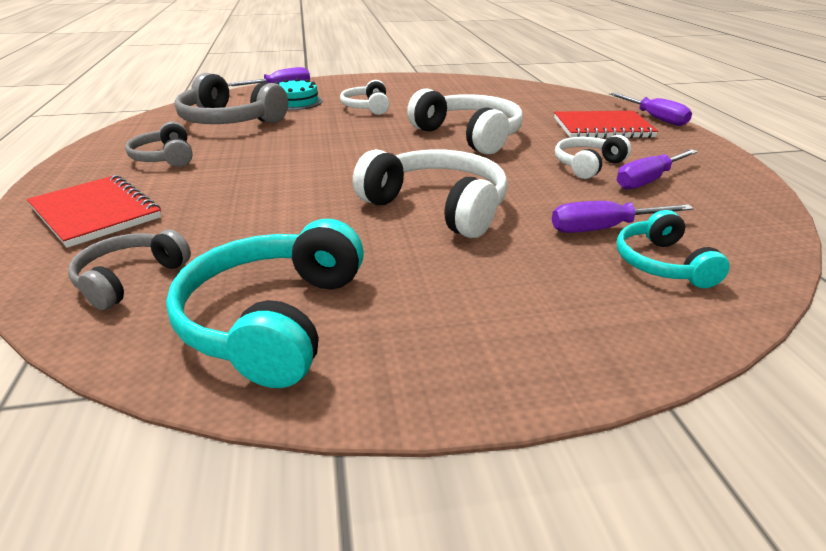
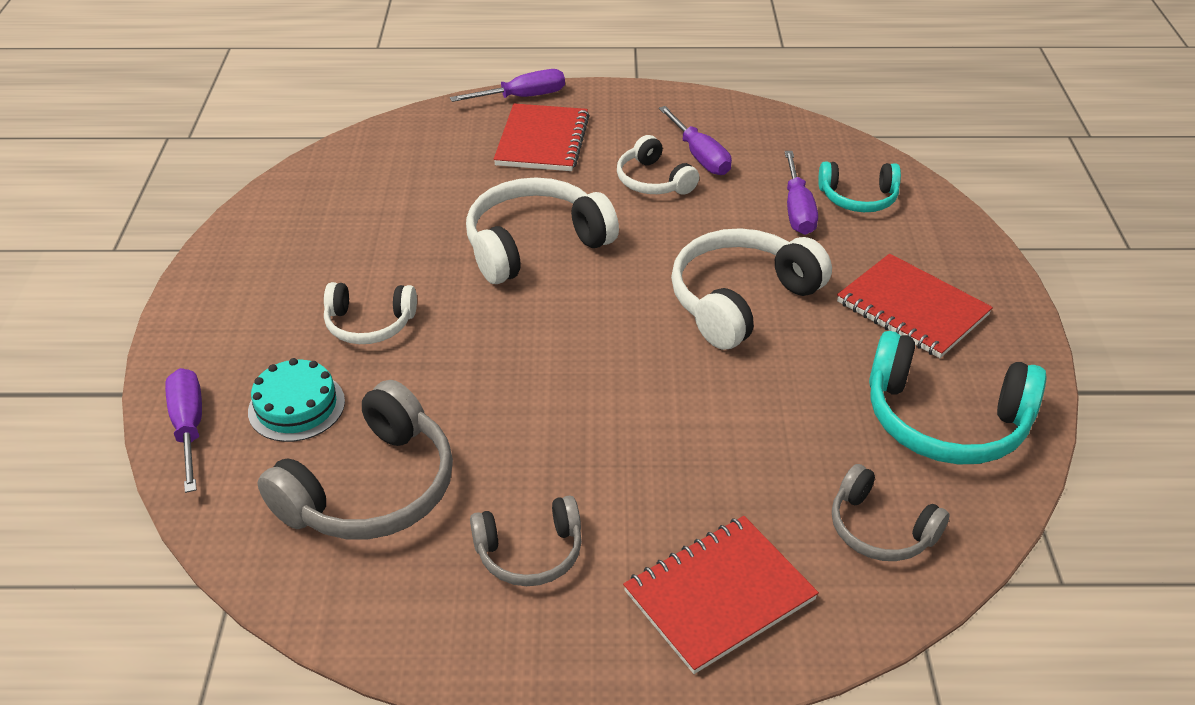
camera: 80 degrees left, 10 degrees up
none -> red notebook [837,253,993,358]

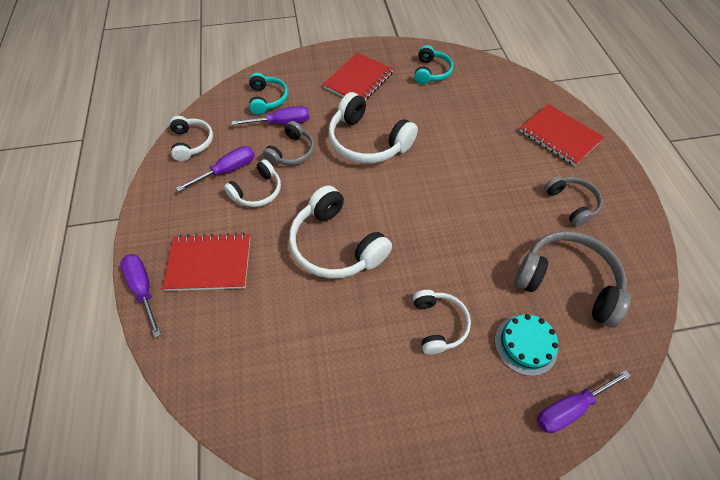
camera: 100 degrees left, 15 degrees up
grey headphones [832,464,950,561] -> grey headphones moved to [263,121,315,165]
turquoise headphones [869,331,1047,465] -> turquoise headphones [414,45,453,84], size x0.59
none -> white headphones [170,116,213,161]

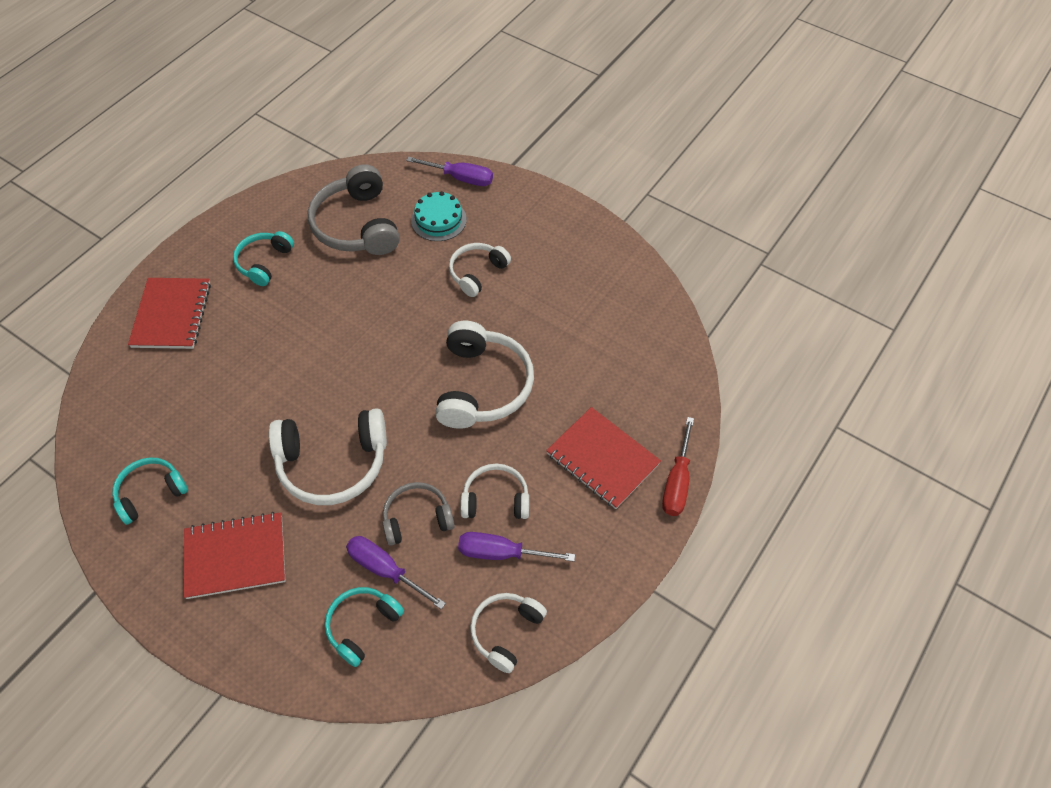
camera: 135 degrees left, 0 degrees up
purple screwdriver [120,254,161,338] -> red screwdriver [662,417,694,516]
white headphones [329,92,418,163] -> white headphones turned 90 degrees clockwise [269,408,387,505]
grey headphones [544,176,603,227] -> turquoise headphones [233,231,294,286]

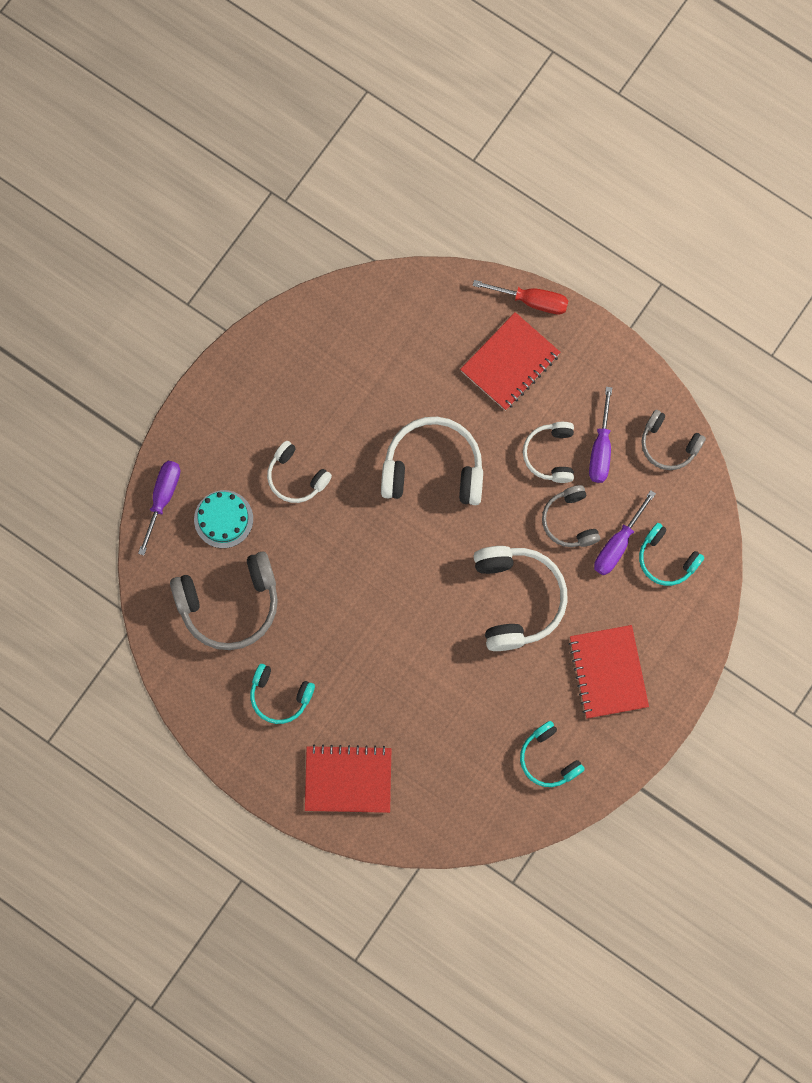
camera: 90 degrees left, 20 degrees up
white headphones [470,593,547,673] -> grey headphones [641,410,706,470]

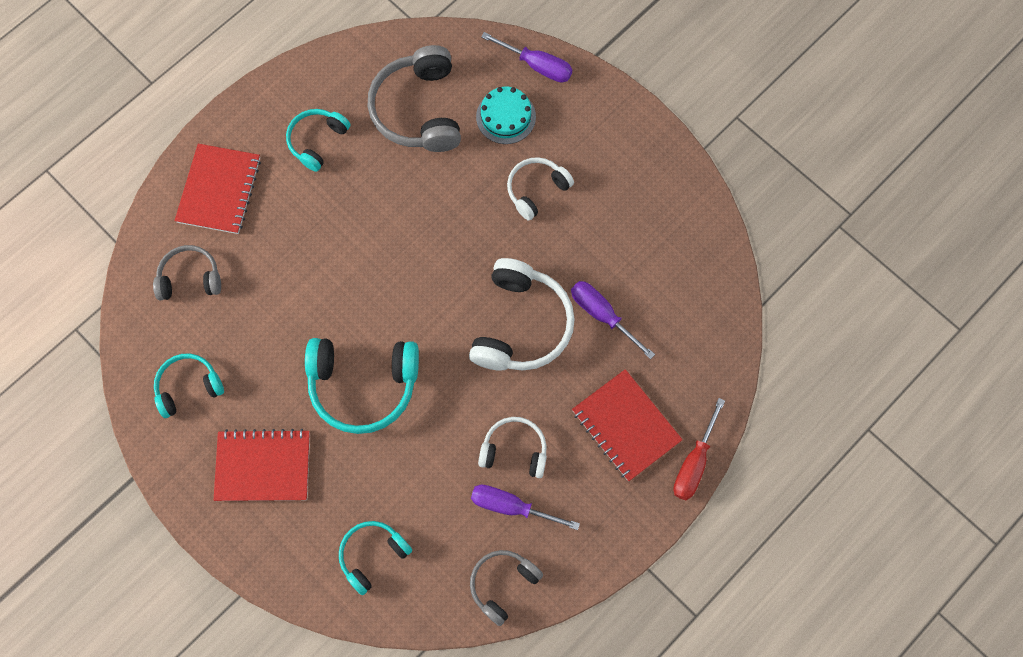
camera: 100 degrees right, 5 degrees down
white headphones [474,546,568,651] -> turquoise headphones [305,338,419,434]
grey headphones [542,485,600,547] -> grey headphones moved to [153,245,221,300]
purple screwdriver [594,490,656,575] -> purple screwdriver moved to [571,281,655,359]

